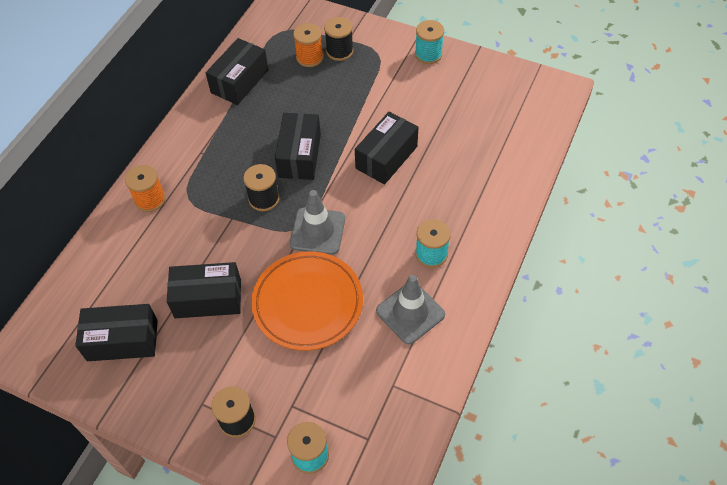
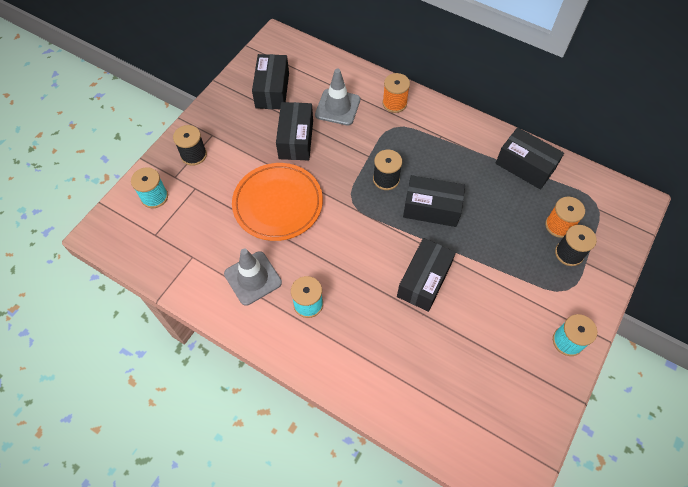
camera: 95 degrees right, 5 degrees up
grey traffic cone [290,190,345,254] -> grey traffic cone moved to [315,69,360,125]
black box [355,112,419,185] -> black box turned 75 degrees clockwise [397,238,456,312]

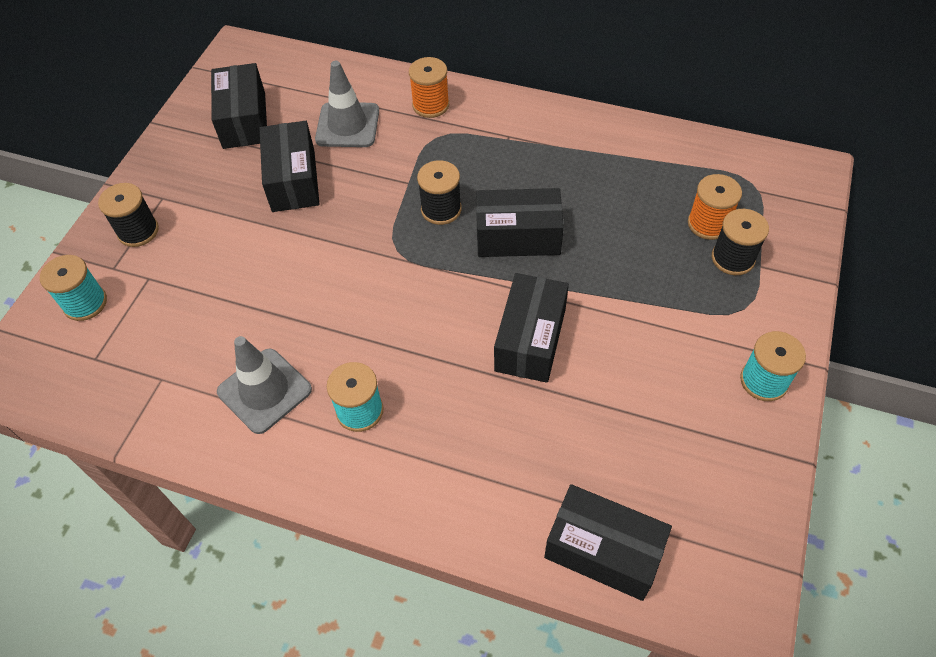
camera: 10 degrees left, 5 degrees down
orange plate [232,163,323,241] -> none
black box [495,127,564,190] -> black box moved to [544,484,672,601]

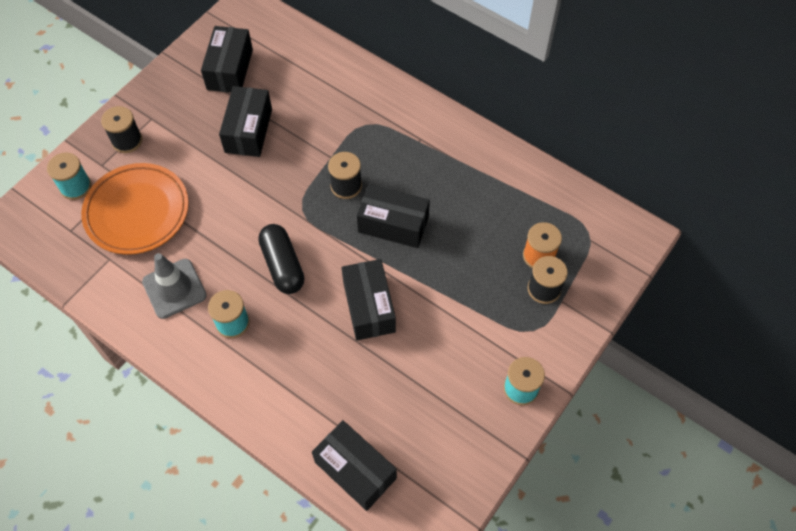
camera: 15 degrees right, 5 degrees up
grey traffic cone [315,61,379,147] -> none
orange spool [409,57,449,118] -> none
black box [494,273,569,383] -> black box turned 45 degrees counterclockwise [341,259,396,340]
none -> orange plate [81,163,189,255]
none -> black capsule [258,224,304,294]

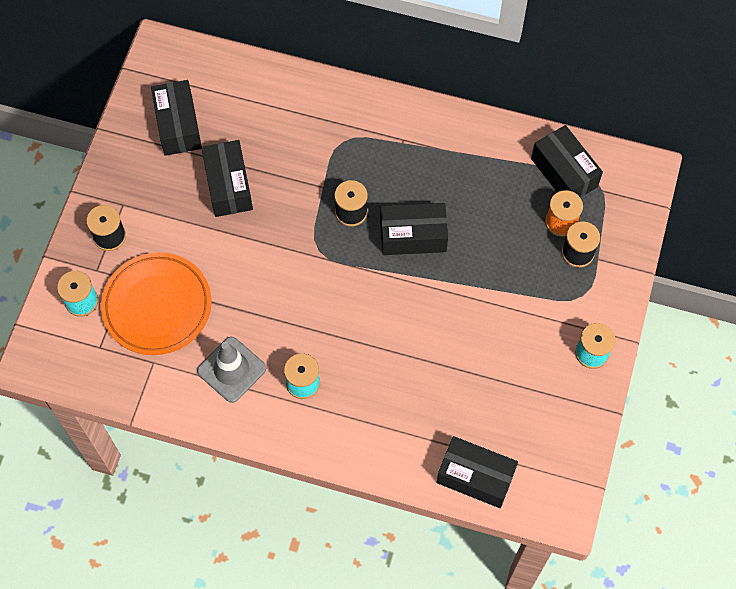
camera: 20 degrees left, 5 degrees up
black capsule [258,224,304,294] -> none
black box [341,259,396,340] -> black box moved to [531,125,603,198]

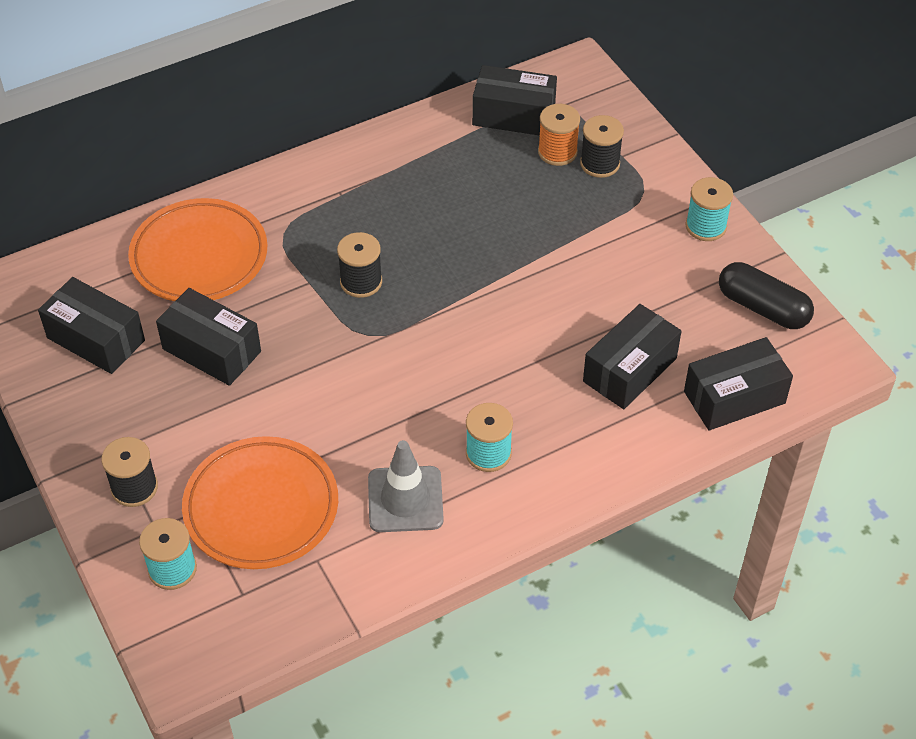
camera: 45 degrees left, 15 degrees down
black box [380,203,448,255] -> black box moved to [583,304,682,409]
none -> orange plate [128,198,268,301]
none -> black capsule [719,262,814,329]

